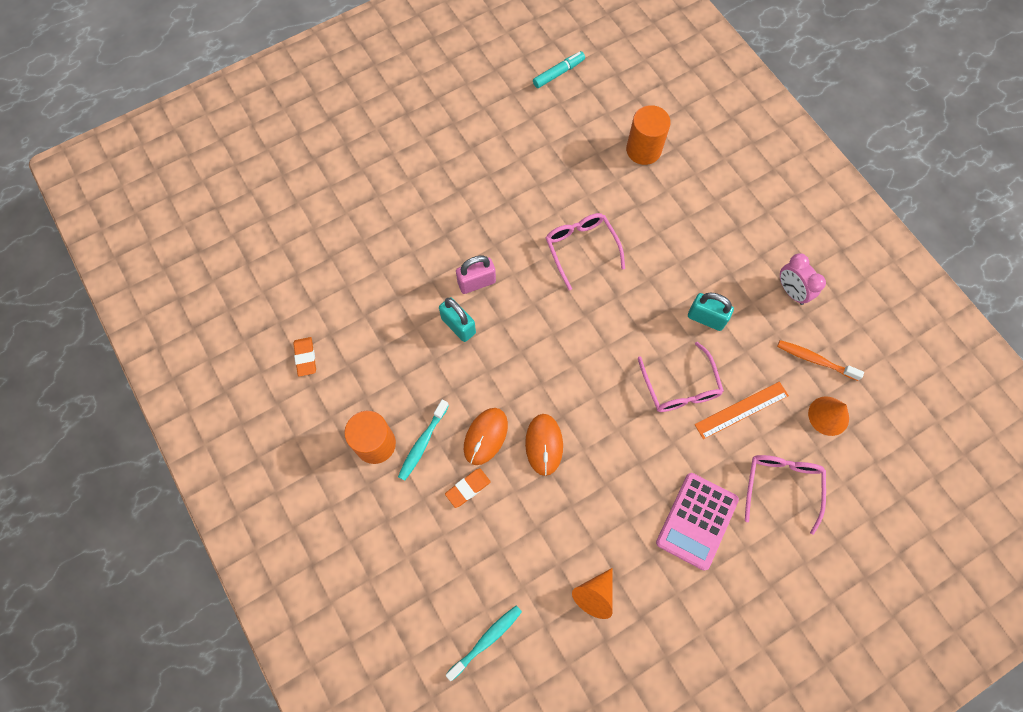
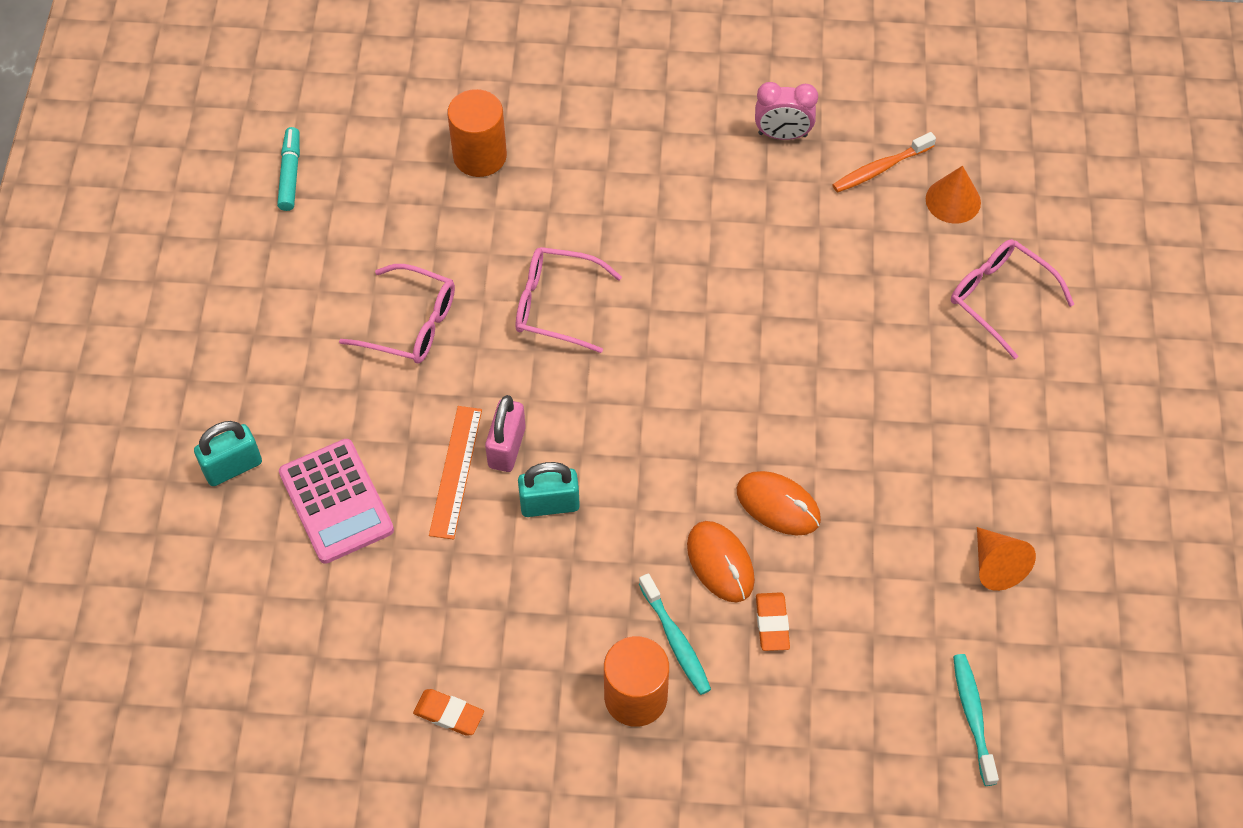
camera: 55 degrees left, 10 degrees down
pink glasses [638,342,724,412] -> pink glasses moved to [339,264,455,363]
pink calculator [656,473,739,571] -> pink calculator moved to [279,439,394,564]
turquoise padlock [688,292,734,331] -> turquoise padlock moved to [194,421,262,486]
orange ruler [694,382,789,439] -> orange ruler moved to [429,406,482,540]

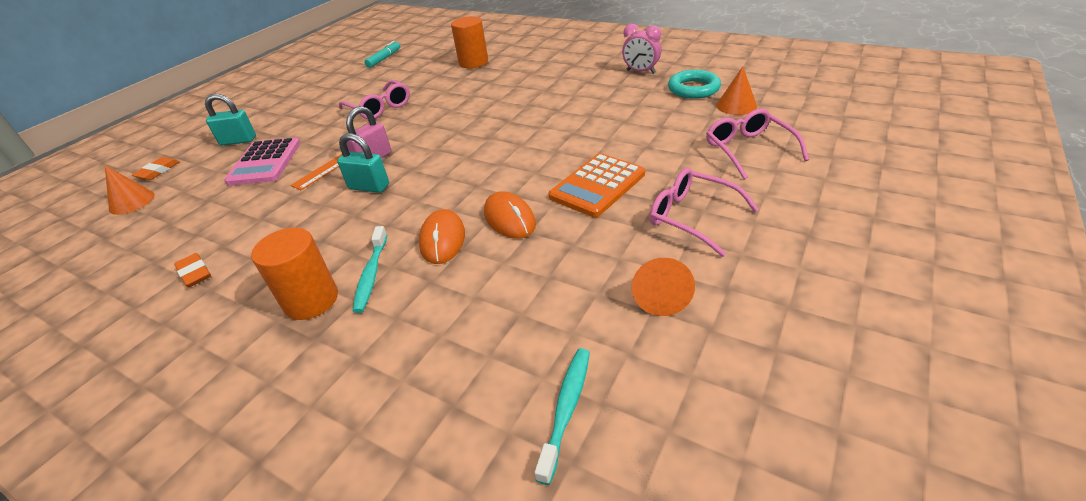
camera: 30 degrees right, 20 degrees down
pink glasses [516,247,622,353] -> pink glasses moved to [650,168,759,257]
orange eraser [756,592,790,651] -> orange eraser moved to [132,157,180,180]
orange toothbrush [832,132,936,193] -> turquoise ring [668,70,721,99]
none -> orange cone [105,165,155,215]
none -> orange calculator [548,153,645,217]

